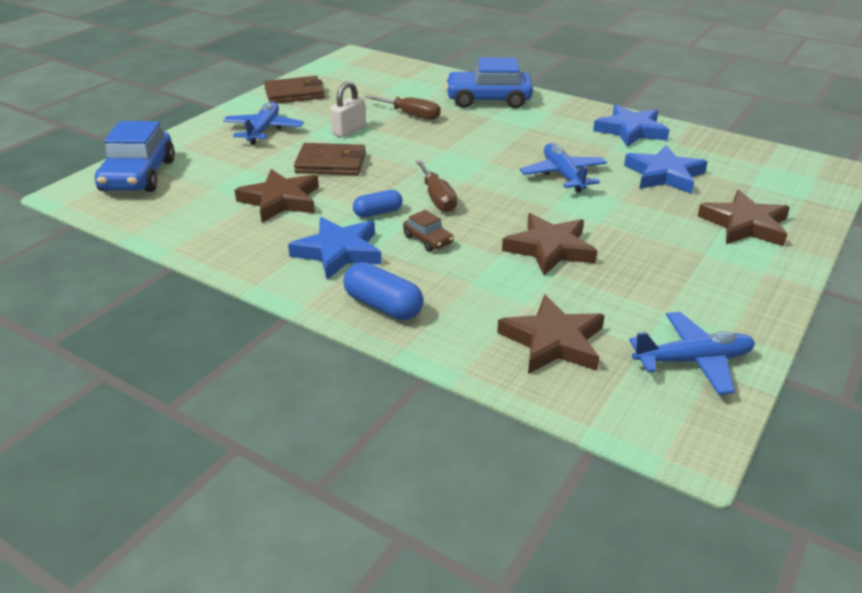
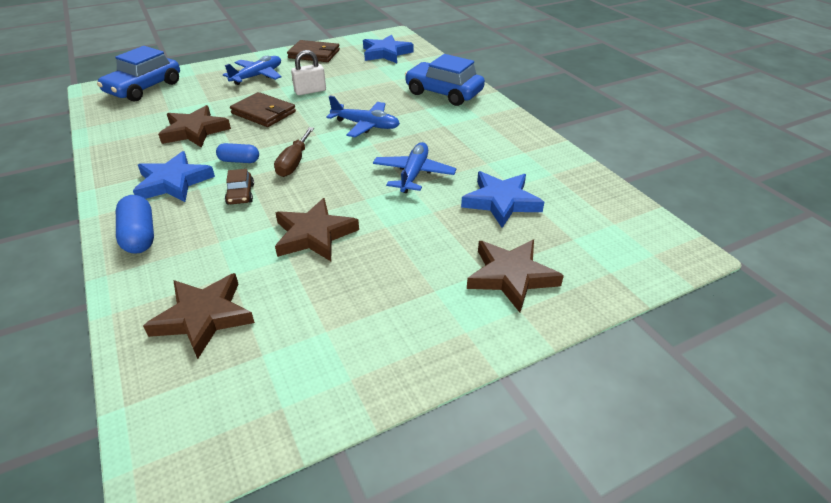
camera: 30 degrees right, 5 degrees up
brown screwdriver [365,95,441,120] -> none
blue star [593,105,669,147] -> blue star moved to [363,35,414,63]
blue plane [629,312,755,395] -> blue plane moved to [327,95,400,137]

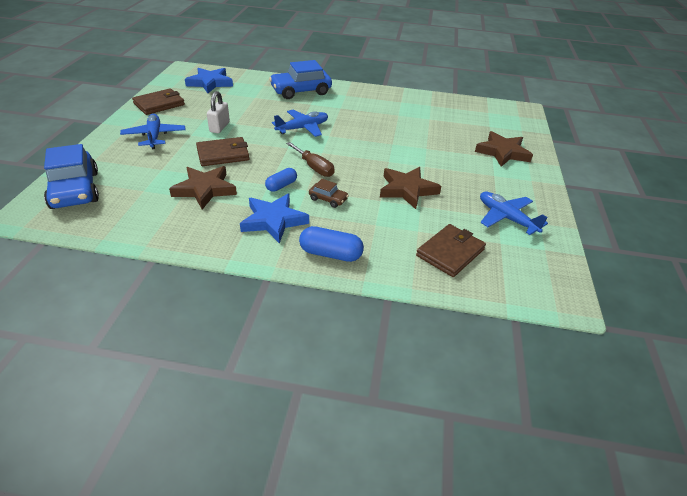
camera: 55 degrees left, 0 degrees up
brown star [143,273,255,359] -> brown wallet [416,224,486,277]
blue plane [373,142,456,193] -> blue plane moved to [480,192,548,235]
blue star [461,171,544,228] -> none

